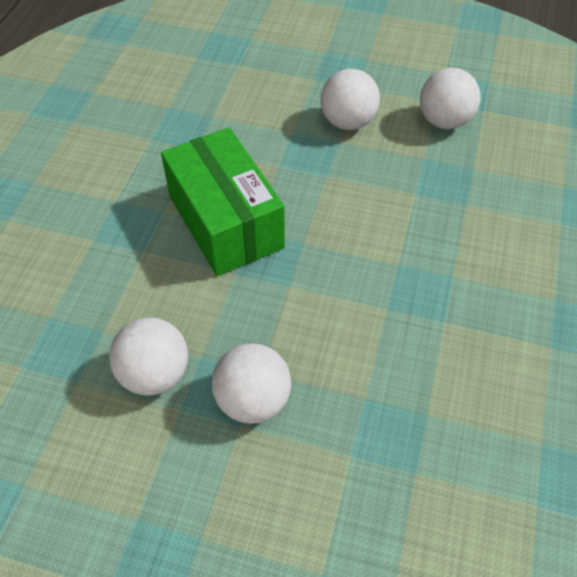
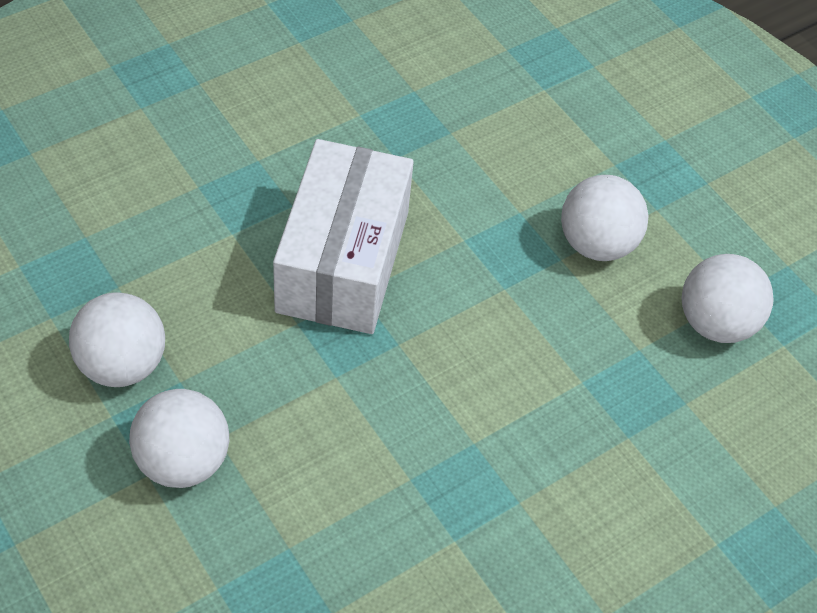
camera: 35 degrees right, 0 degrees up
green box [161,127,285,276] -> white box [273,139,414,334]

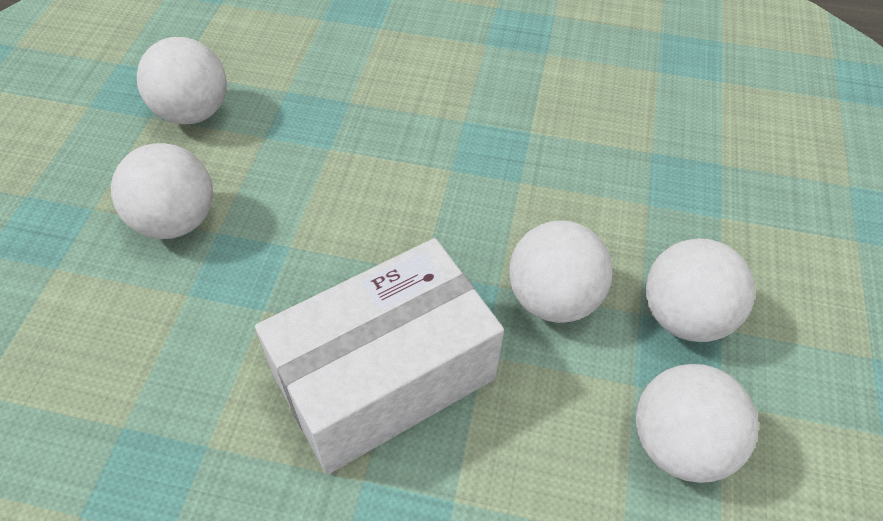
camera: 130 degrees left, 0 degrees up
none -> white ball [509,221,612,323]

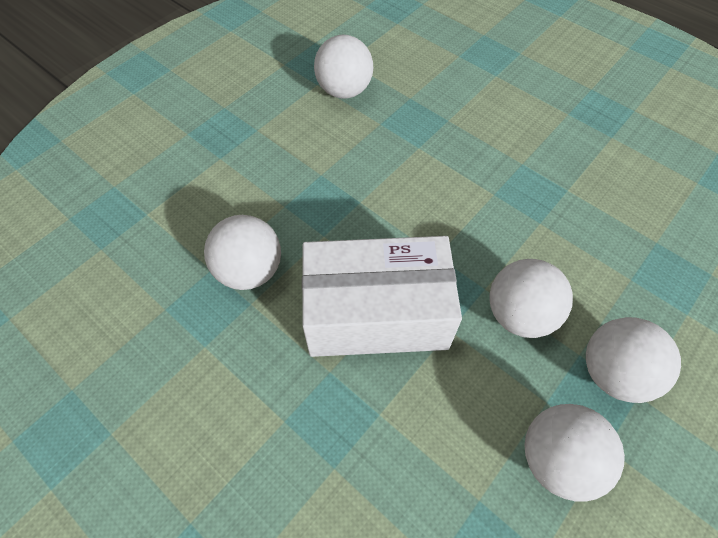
camera: 30 degrees right, 5 degrees up
white ball [111,143,213,239] -> white ball moved to [204,215,281,290]

